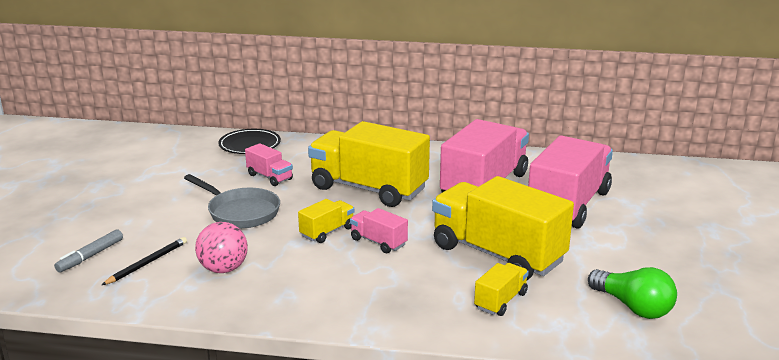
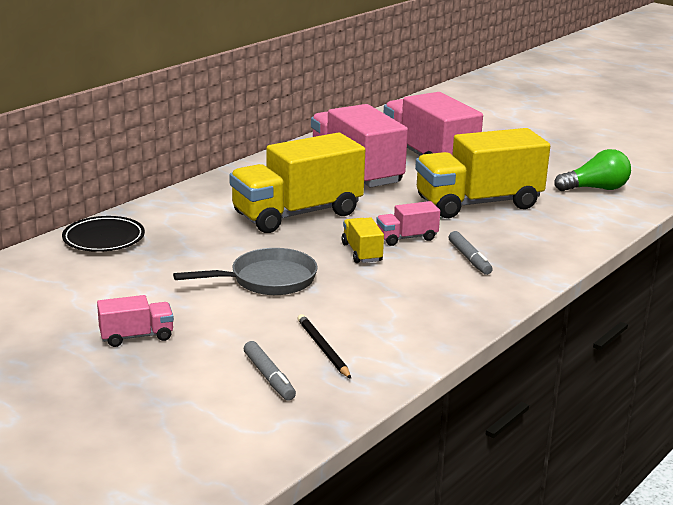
camera: 60 degrees left, 0 degrees up
pink ball [195,222,248,273] -> none
pink truck [245,143,293,186] -> pink truck moved to [97,295,174,347]
yellow truck [474,263,529,316] -> none
none -> grey marker [449,231,493,275]

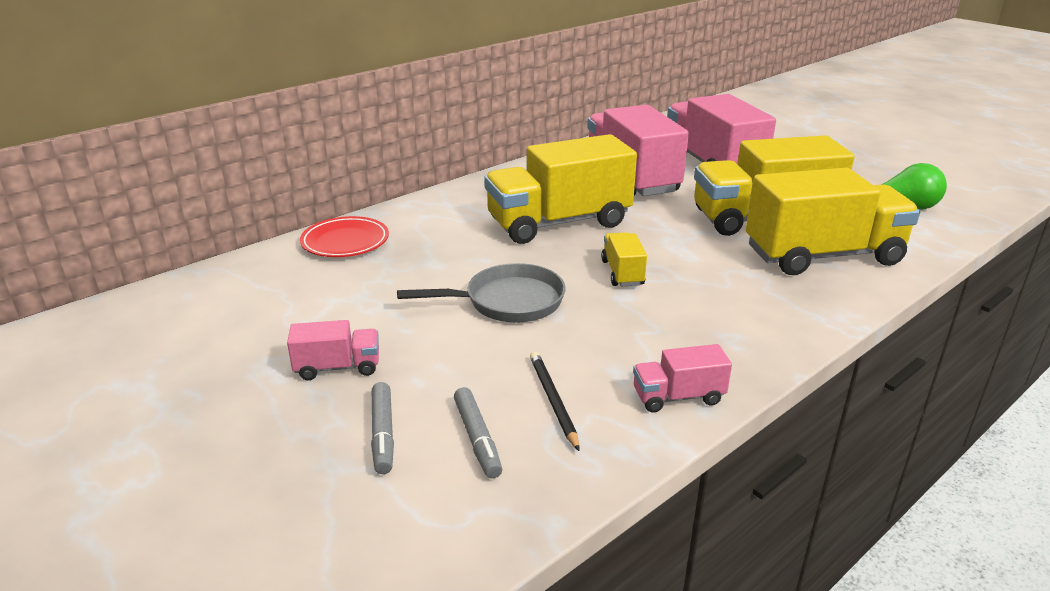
camera: 10 degrees right, 5 degrees up
black plate [62,216,145,252] -> red plate [300,216,389,257]
pink truck [376,201,440,246] -> pink truck moved to [633,344,732,413]
grey marker [449,231,493,275] -> grey marker moved to [371,382,394,474]
none -> yellow truck [746,168,920,275]

